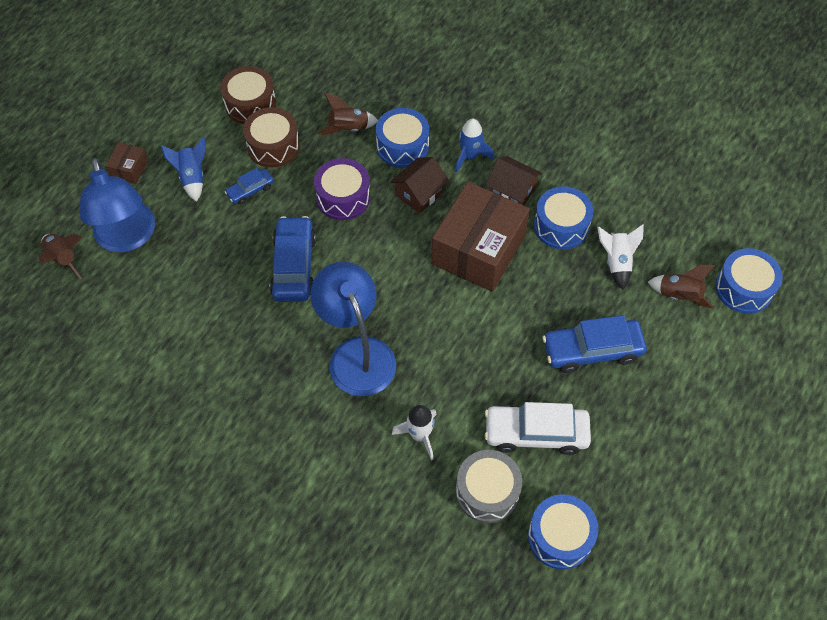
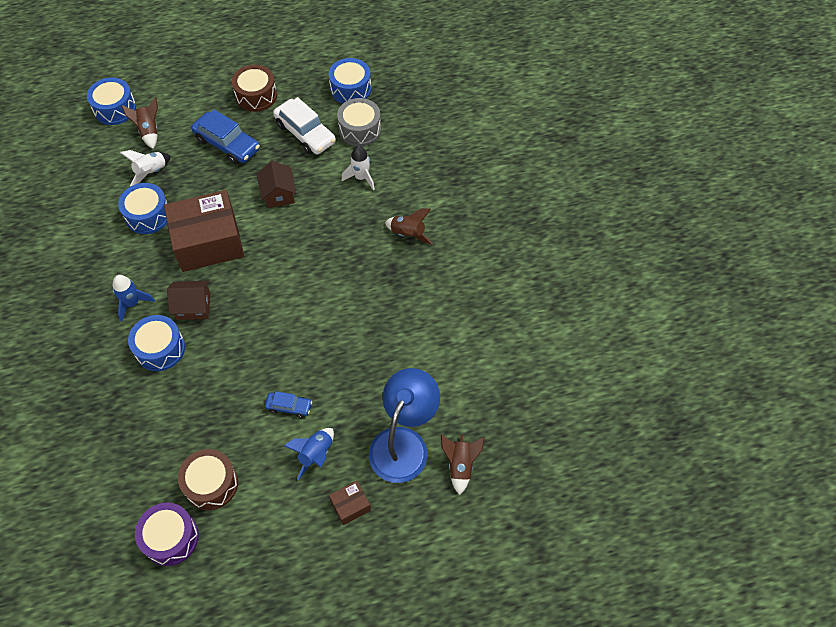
camera: 135 degrees left, 0 degrees up
brown drum [243,107,300,167] -> brown drum moved to [232,65,277,112]
blue car [270,216,316,302] -> none
blue lamp [310,262,396,396] -> none
purple drum [314,158,370,220] -> purple drum moved to [135,503,199,566]
brown rocket [318,93,378,135] -> brown rocket moved to [385,209,433,245]
brown house [486,156,542,205] -> brown house moved to [257,161,296,208]

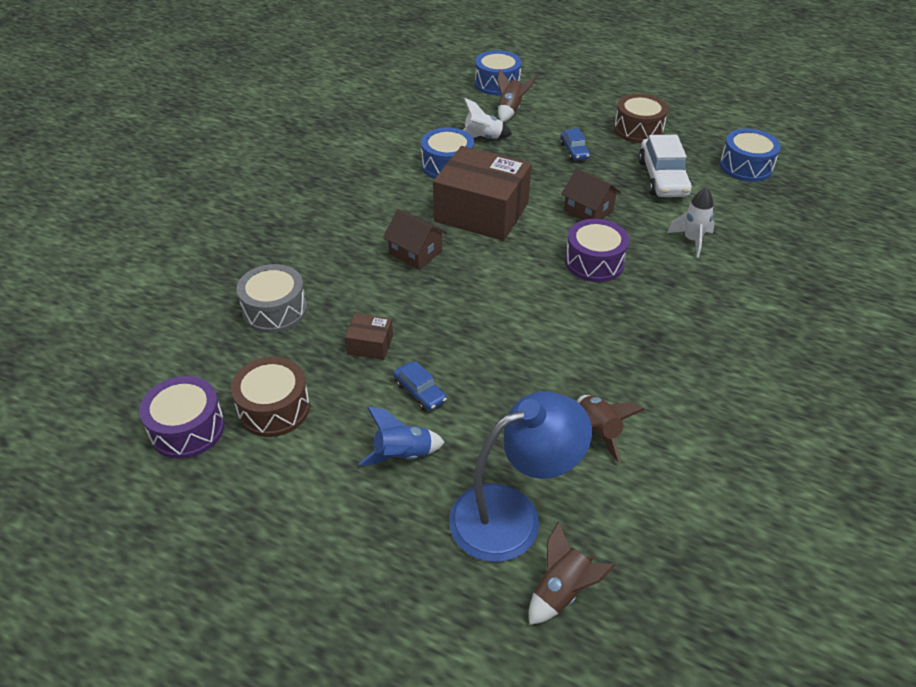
camera: 40 degrees right, 15 degrees down
blue rocket [113,275,155,321] -> none
blue drum [128,315,185,371] -> none
blue car [191,109,260,164] -> blue car [560,128,590,160], size x0.53
brown house [257,161,296,208] -> brown house turned 75 degrees counterclockwise [561,168,621,220]
brown box [329,481,371,525] -> brown box moved to [345,313,393,360]
grey drum [337,98,381,146] -> grey drum moved to [236,264,307,333]
brown rocket [385,209,433,245] -> brown rocket moved to [577,395,644,463]
none -> purple drum [565,219,629,282]

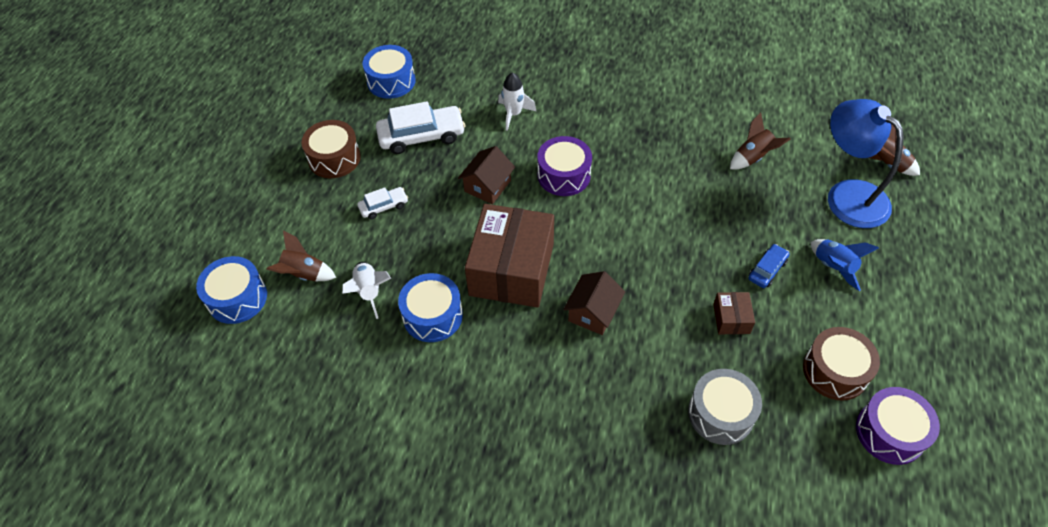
camera: 100 degrees left, 10 degrees up
blue car [560,128,590,160] -> white car [357,187,408,219]

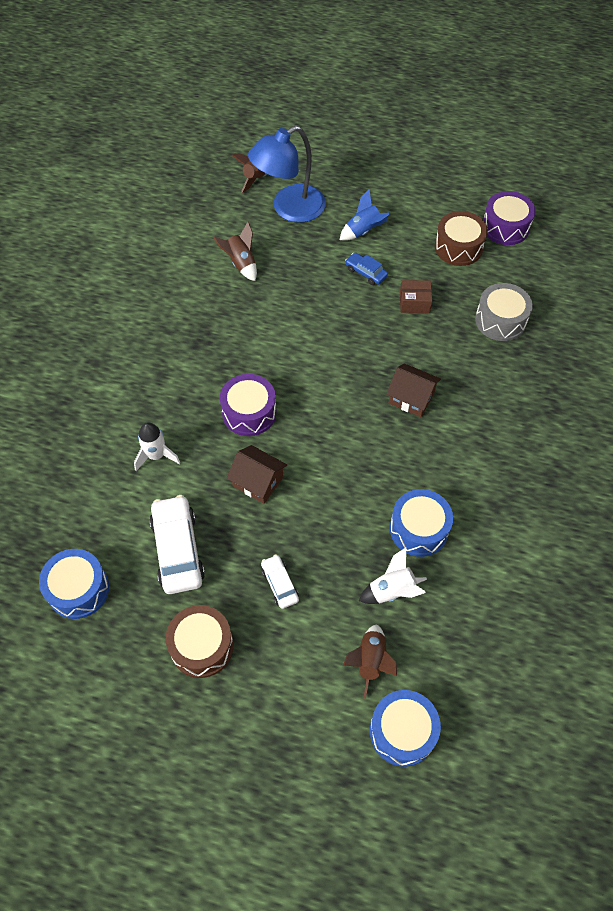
camera: 90 degrees left, 5 degrees up
brown box [465,204,554,308] -> none

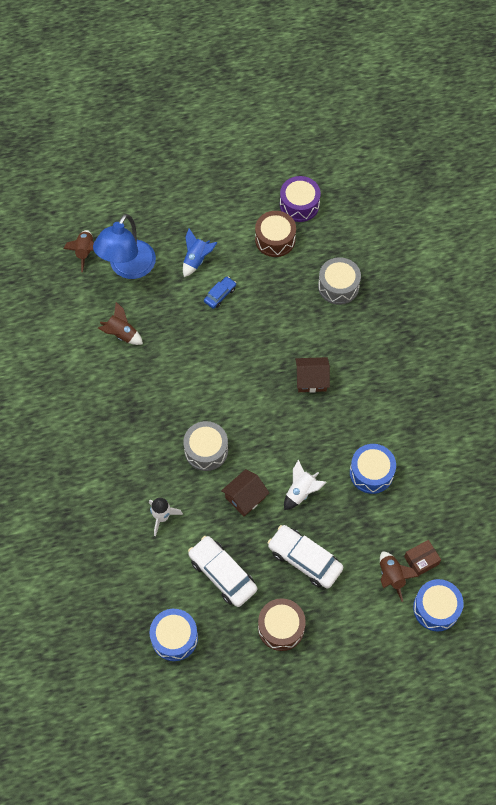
camera: 30 degrees left, 5 degrees up
purple drum [220,374,277,436] -> grey drum [183,421,228,471]
brown house [227,445,287,504] -> brown house turned 45 degrees counterclockwise [221,469,269,516]
white car [261,555,299,609] -> white car [267,525,343,588], size x1.88
blue car [345,252,388,285] -> blue car turned 120 degrees clockwise [204,276,236,309]
white rocket [359,547,427,604] -> white rocket moved to [284,460,326,510]
brown box [400,280,432,313] -> brown box moved to [404,540,441,576]

